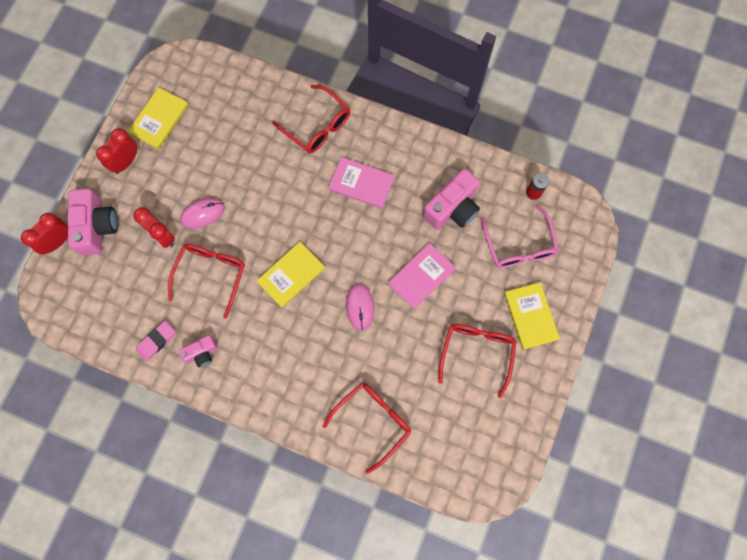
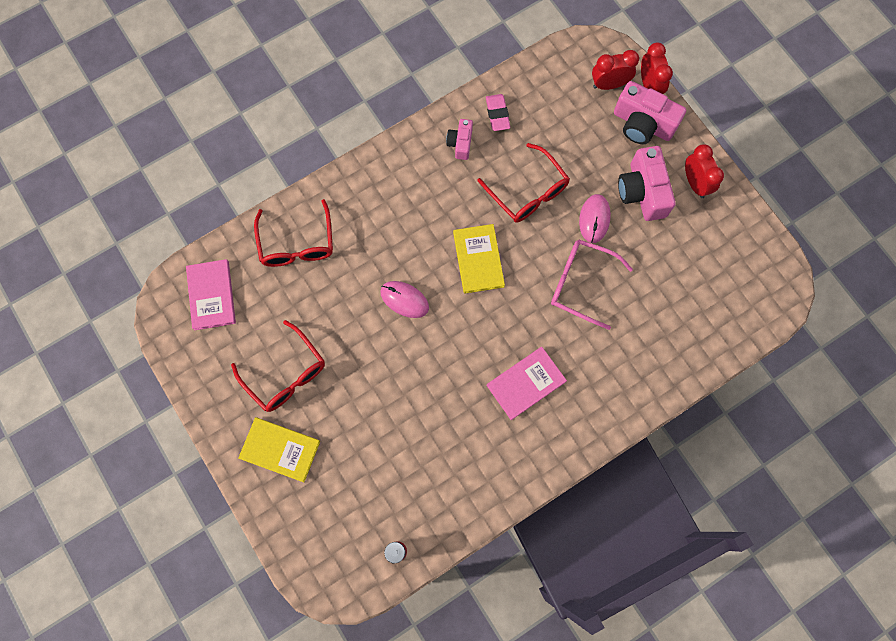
camera: 125 degrees right, 0 degrees up
yellow book [128,87,189,149] -> none
red clock [133,207,175,248] -> red clock moved to [592,50,639,90]
red glasses [272,85,350,153] -> none
pink book [388,243,456,310] -> pink book moved to [186,259,236,331]
pink camera [423,169,480,230] -> pink camera moved to [618,146,676,221]
pink glasses [481,205,559,268] -> pink glasses moved to [551,240,633,330]

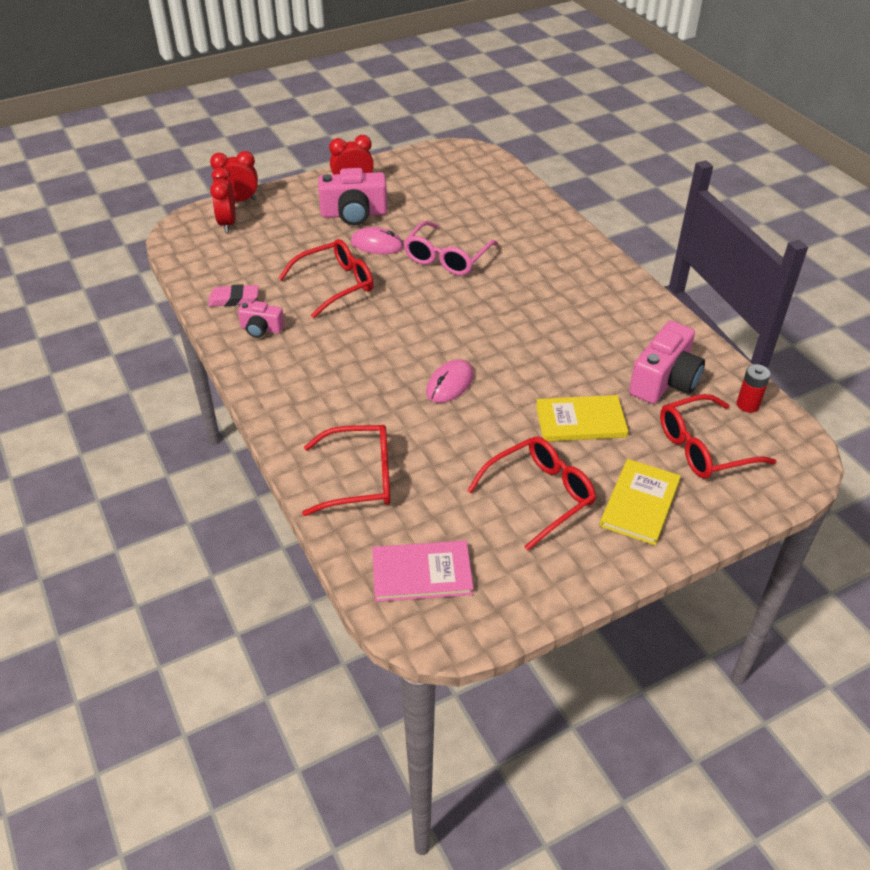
camera: 85 degrees left, 30 degrees down
yellow book [453,224,505,294] -> yellow book moved to [536,395,628,442]
pink book [487,347,567,420] -> none
pink camera [614,81,686,144] -> pink camera moved to [629,321,705,404]
none -> red glasses [660,394,776,479]

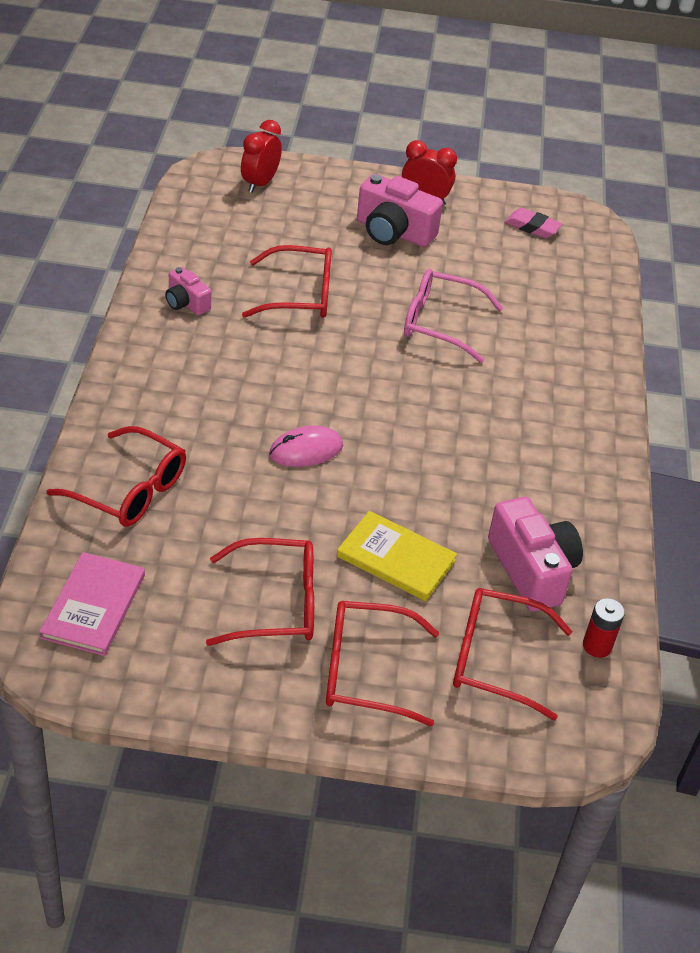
camera: 30 degrees right, 0 degrees up
pink eraser [208,284,259,306] -> pink eraser moved to [505,208,562,238]
red clock [210,151,258,202] -> none
pink mouse [351,227,404,254] -> none
pink book [372,541,474,602] -> pink book turned 75 degrees clockwise [39,552,145,656]
pink glasses [403,221,498,275] -> pink glasses turned 45 degrees clockwise [404,269,504,363]
yellow book [600,459,681,545] -> red glasses [326,601,439,726]
pink camera [629,321,705,404] -> pink camera turned 90 degrees counterclockwise [488,497,583,612]

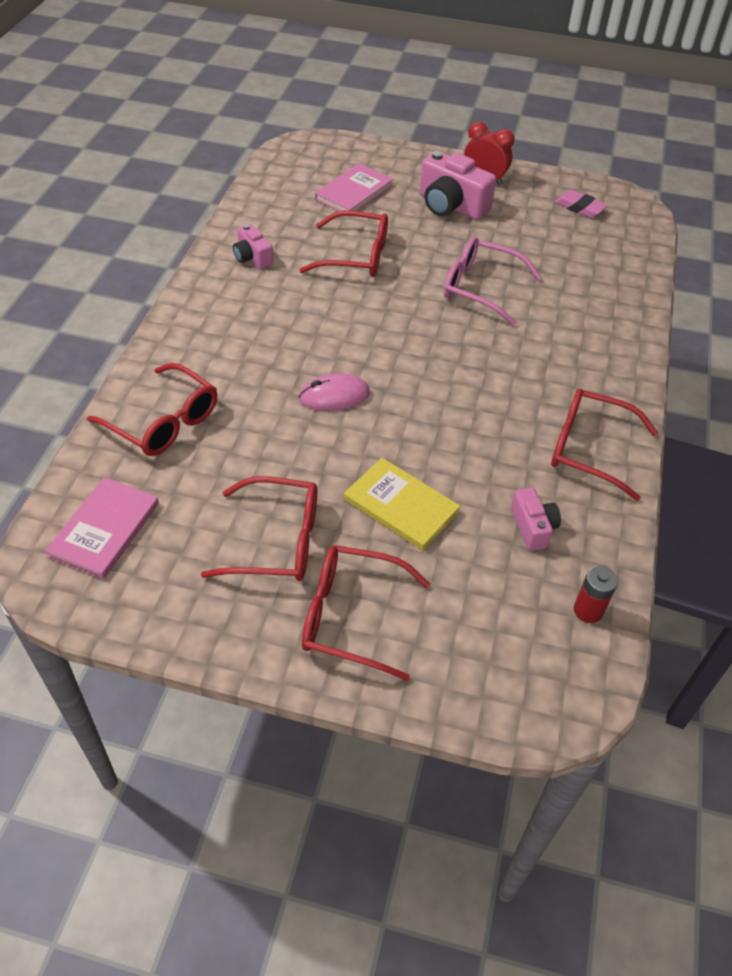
camera: 10 degrees right, 5 degrees up
red clock [241,120,282,193] -> none
red glasses [453,588,573,721] -> red glasses moved to [551,389,658,501]
pink camera [488,497,583,612] -> pink camera [511,488,561,551], size x0.56
none -> pink book [315,163,393,211]

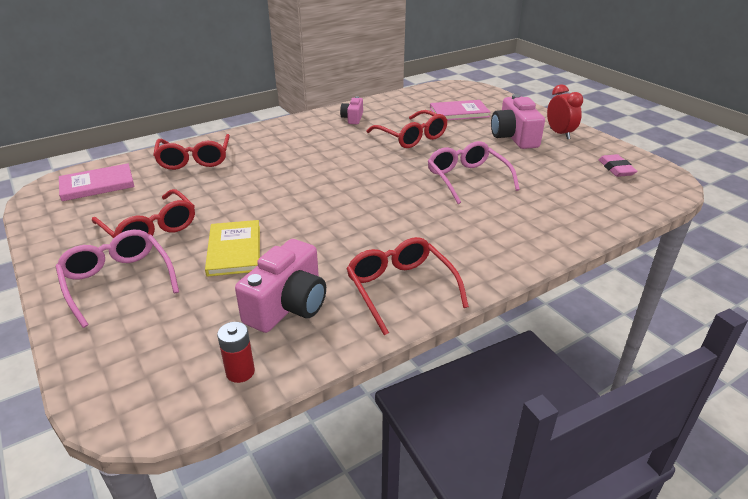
camera: 45 degrees right, 15 degrees down
pink mouse [299,373,370,411] -> none
red glasses [302,545,430,681] -> pink glasses [55,230,179,328]
pink camera [511,488,561,551] -> pink camera [235,239,326,333], size x1.80

